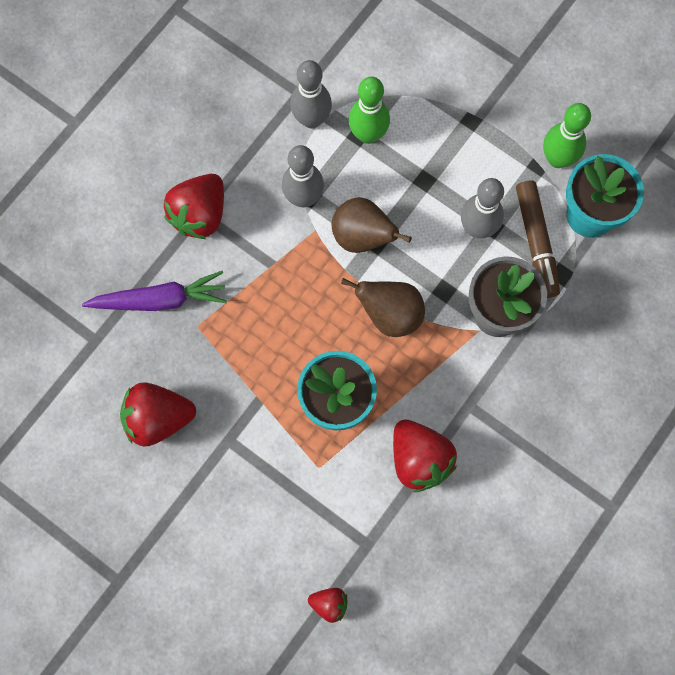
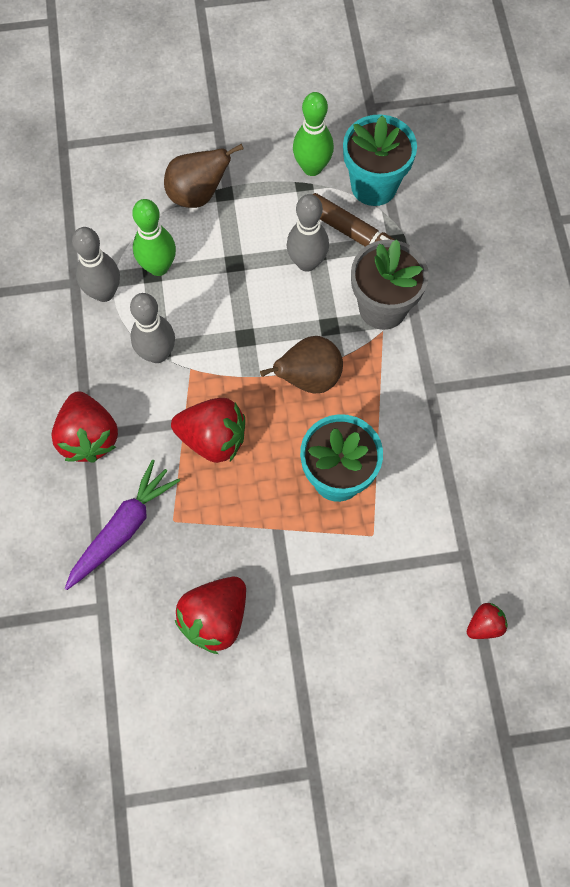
camera: 45 degrees left, 5 degrees down
brown pear [332,197,412,253] -> brown pear moved to [164,144,243,208]
red strawberry [393,419,457,492] -> red strawberry moved to [171,398,245,463]

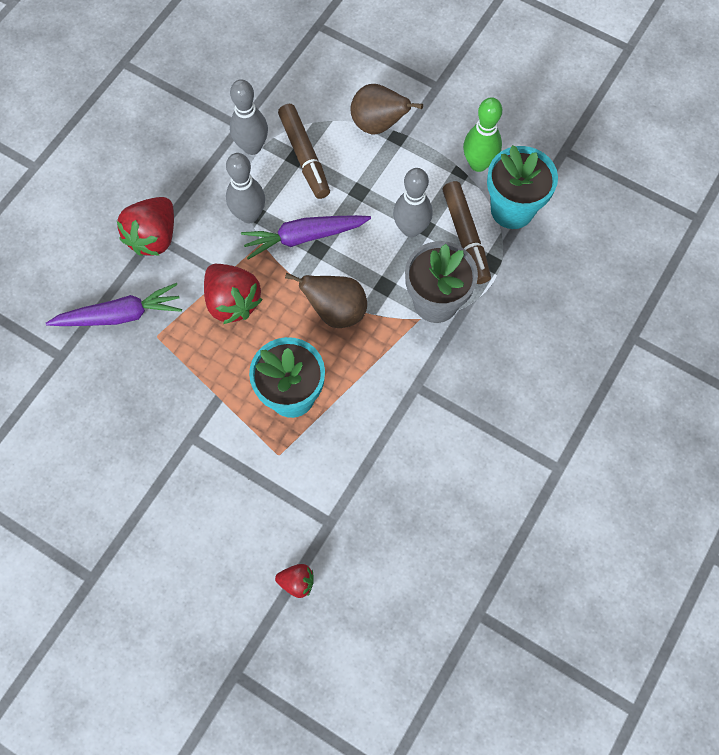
camera: 40 degrees right, 0 degrees up
green bowling pin [132,199,176,276] -> brown marker [278,104,330,199]
red strawberry [175,577,246,654] -> none
none -> purple carrot [241,215,371,260]

